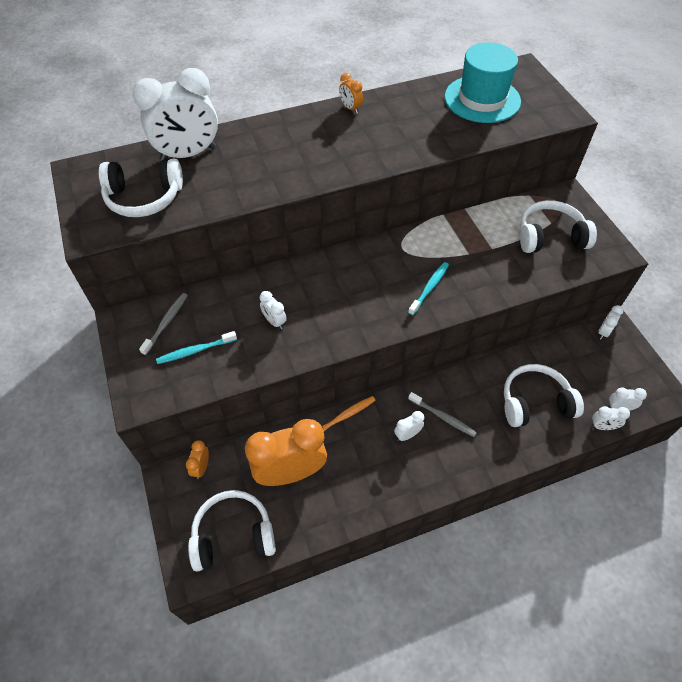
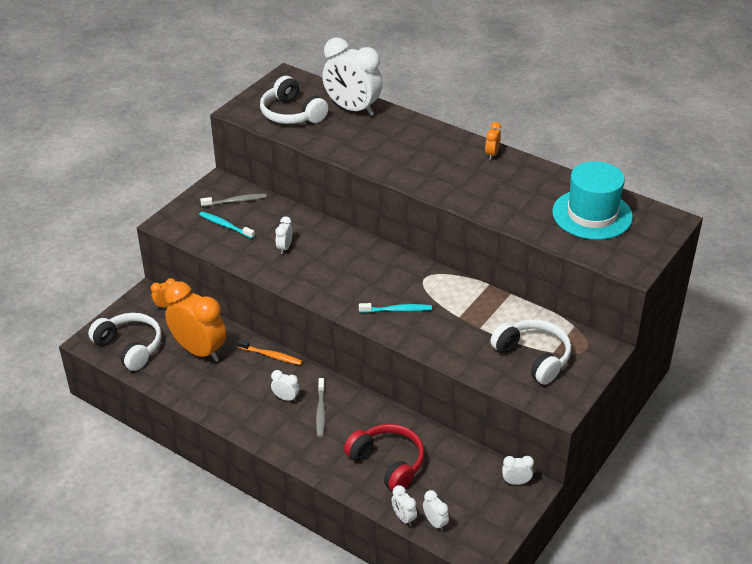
camera: 55 degrees right, 15 degrees down
white headphones [504,364,584,427] -> red headphones [344,424,425,491]

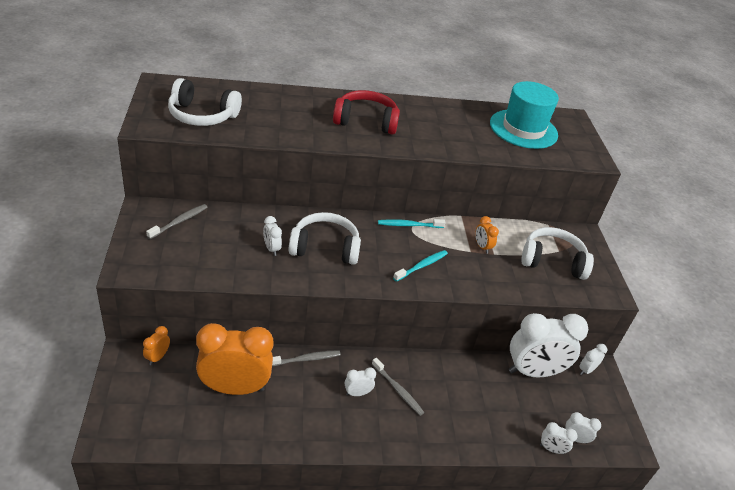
camera: 45 degrees left, 0 degrees up
white headphones [88,313,161,371] -> white headphones moved to [289,212,361,265]
turquoise toothbrush [199,212,255,239] -> turquoise toothbrush moved to [378,219,446,228]
orange toothbrush [237,339,303,365] -> grey toothbrush [272,350,341,366]
white clock [322,37,383,116] -> white clock moved to [509,313,588,378]
red headphones [344,424,425,491] -> red headphones moved to [333,90,400,135]
orange clock [485,122,501,160] -> orange clock moved to [475,216,499,254]

